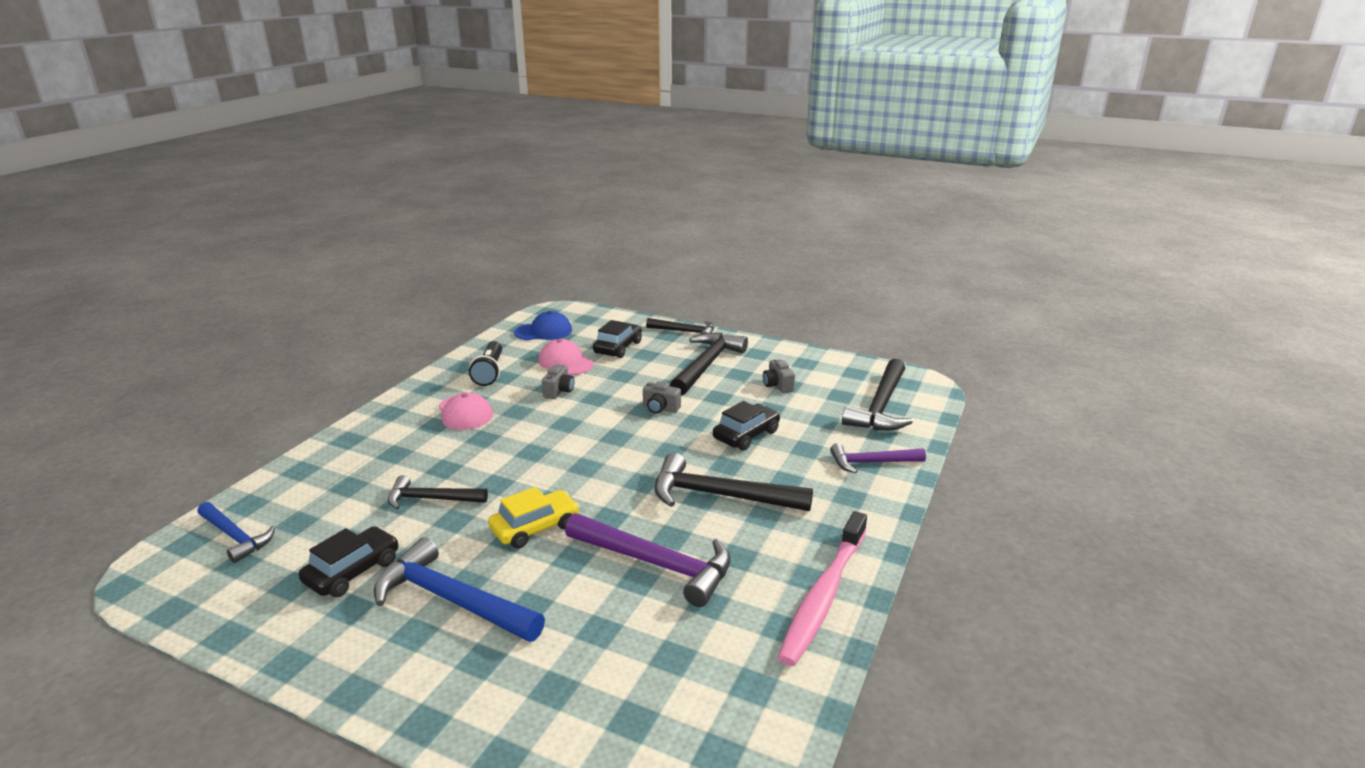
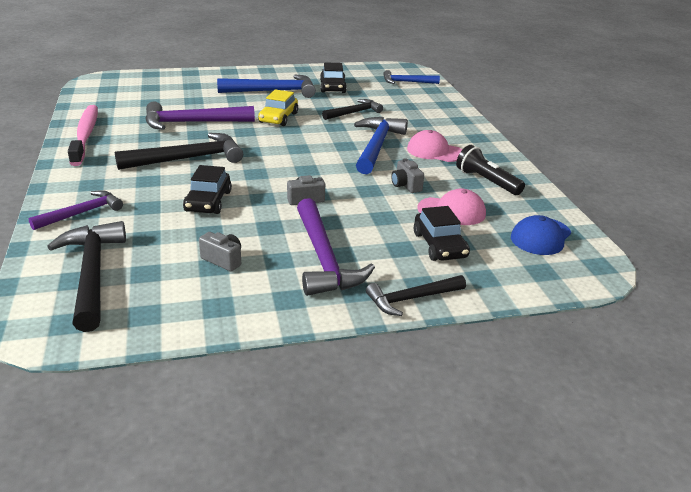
camera: 140 degrees right, 5 degrees up
black hammer [670,333,748,396] -> purple hammer [297,198,375,296]
none -> blue hammer [354,117,408,174]

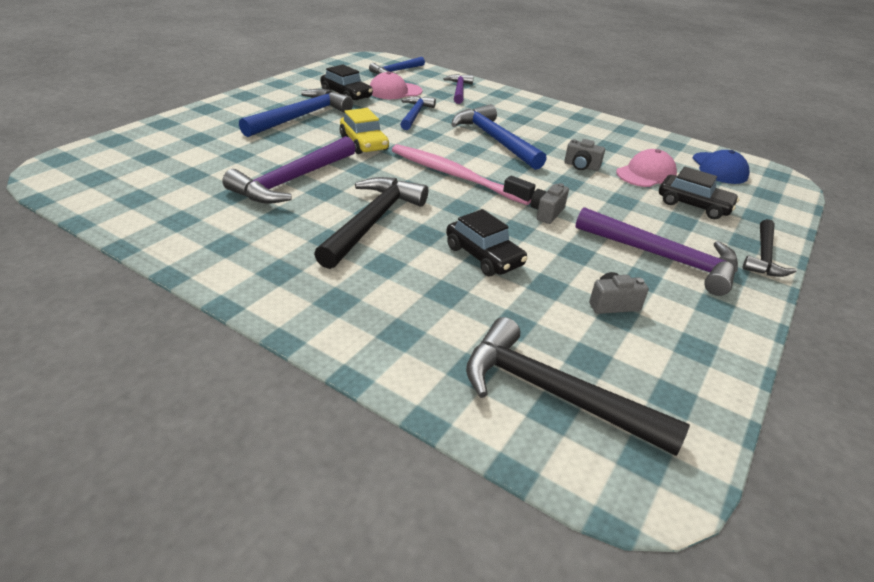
camera: 45 degrees left, 5 degrees up
purple hammer [29,190,123,230] -> purple hammer moved to [443,74,474,104]
pink toothbrush [68,105,98,166] -> pink toothbrush moved to [392,144,535,205]
black hammer [322,99,383,120] -> blue hammer [400,96,436,130]
pink cap [407,130,462,162] -> pink cap moved to [370,71,422,99]
black flashlight [456,145,525,195] -> none

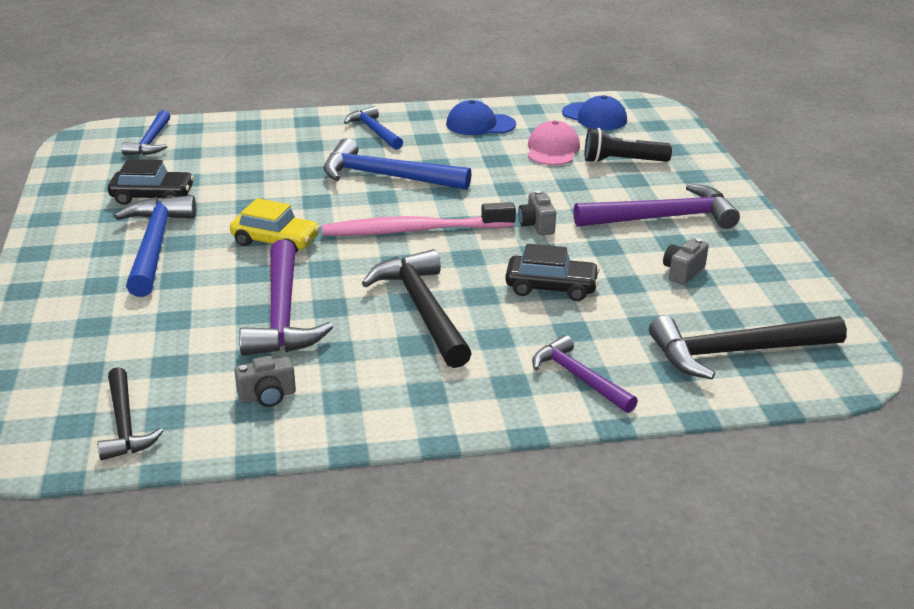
camera: 40 degrees left, 5 degrees down
pink cap [370,71,422,99] -> none
blue hammer [400,96,436,130] -> blue hammer moved to [344,106,403,150]
purple hammer [443,74,474,104] -> purple hammer moved to [532,335,638,413]
grey camera [564,139,605,171] -> grey camera moved to [234,356,296,407]
black car [659,167,739,219] -> black flashlight [585,128,672,163]
black hammer [743,219,796,277] -> black hammer moved to [97,367,163,460]
none -> blue cap [446,100,516,135]

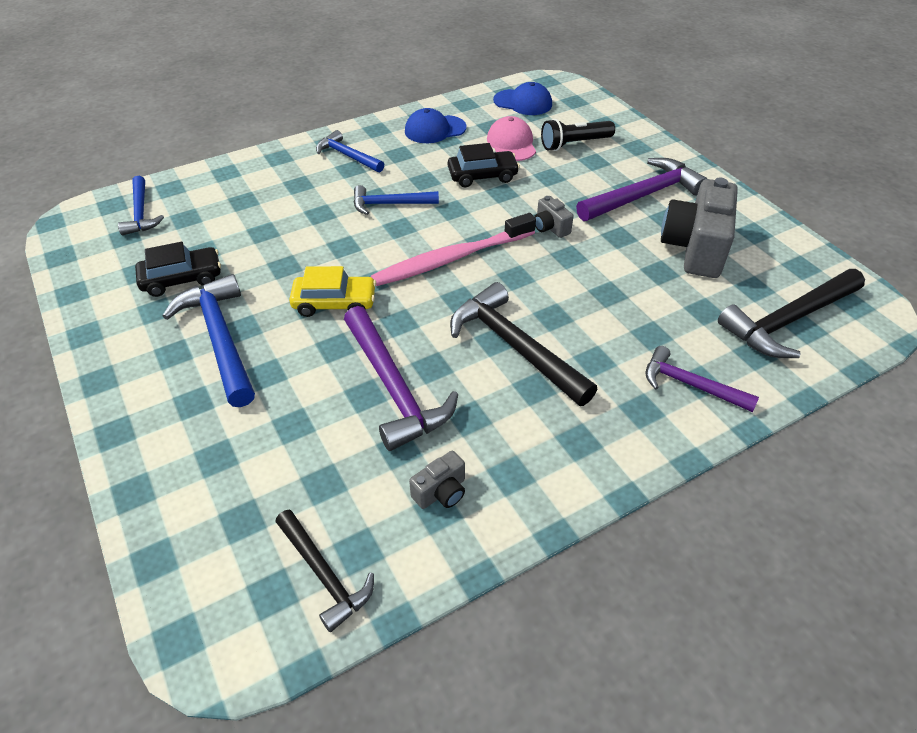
camera: 20 degrees left, 15 degrees up
blue hammer [324,138,471,190] -> blue hammer [354,185,439,215], size x0.62
black car [505,244,600,301] -> black car moved to [448,143,520,187]
grey camera [663,238,709,285] -> grey camera [661,178,738,278], size x2.18

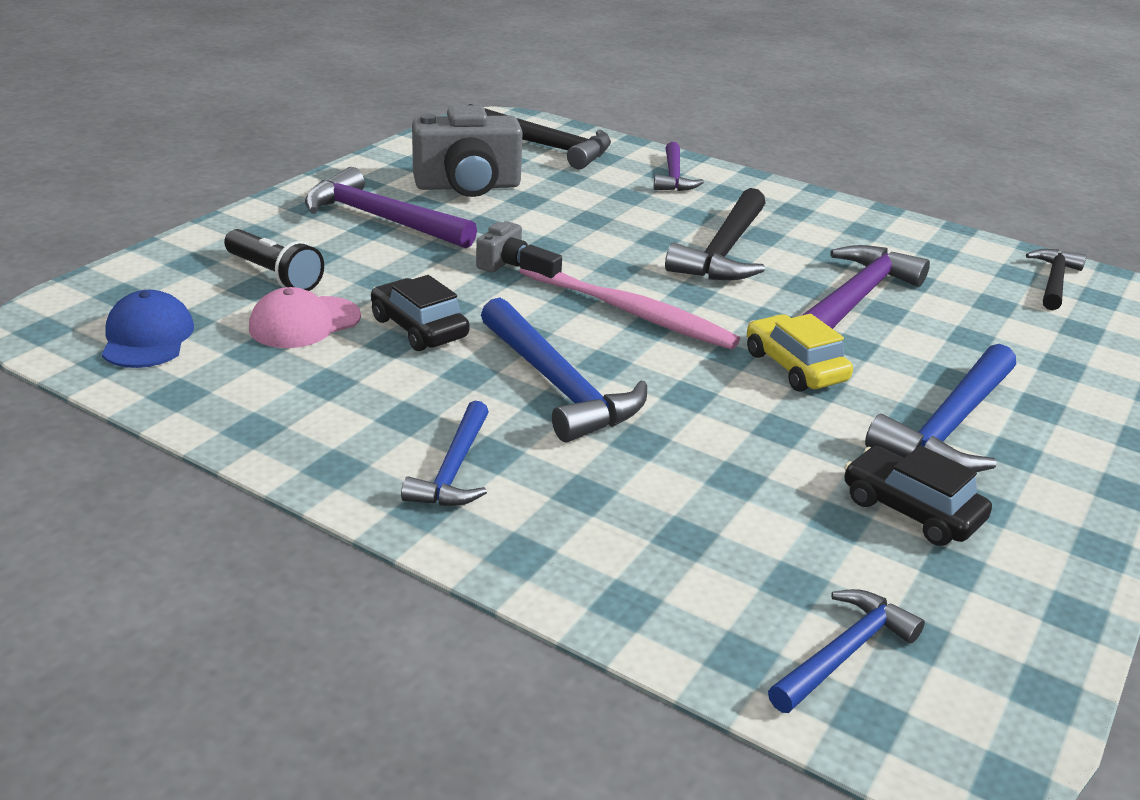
camera: 120 degrees left, 15 degrees down
blue hammer [354,185,439,215] -> blue hammer [481,298,647,442], size x1.62
blue cap [405,108,467,143] -> none
grey camera [409,451,465,509] -> none

